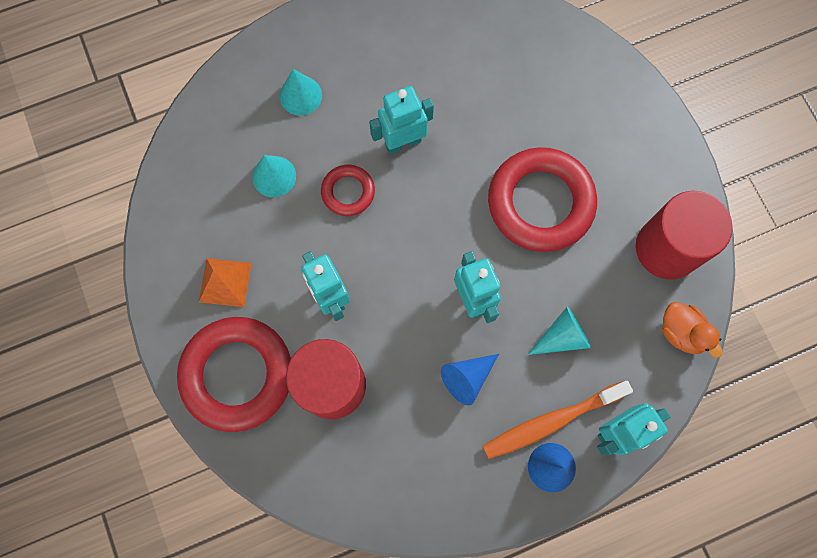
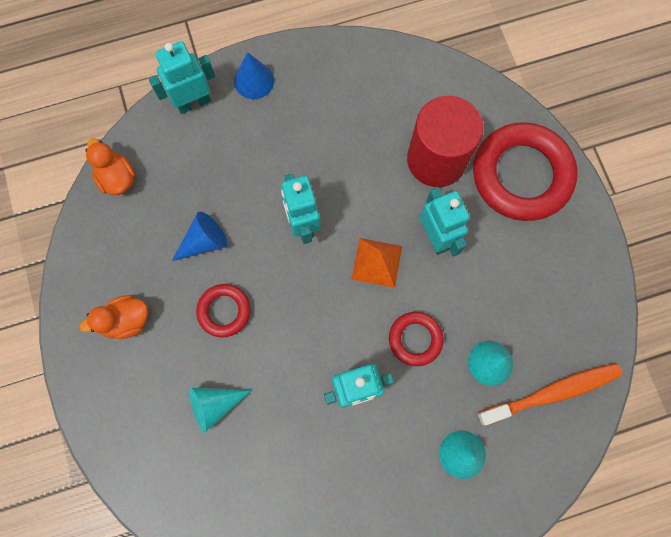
camera: 175 degrees left, 0 degrees up
orange pyramid [199,258,252,307] -> orange pyramid moved to [351,238,402,288]
blue cone [441,354,499,405] -> blue cone moved to [172,211,227,261]
orange toothbrush [483,381,633,459] -> orange toothbrush moved to [477,363,622,426]
red ring [488,147,597,252] -> red ring [196,284,251,337], size x0.50
turquoise cone [527,307,591,355] -> turquoise cone moved to [189,388,252,433]
red cylinder [636,191,733,280] -> none
none -> orange duck [79,295,148,339]

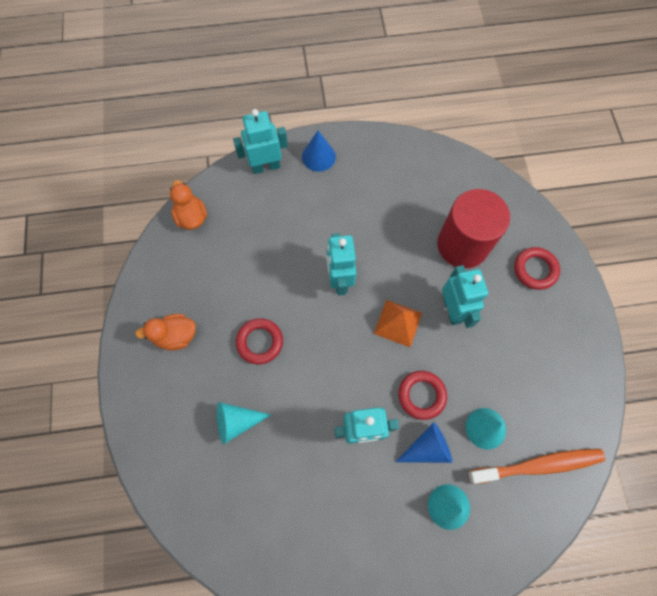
camera: 10 degrees right, 5 degrees down
blue cone [172,211,227,261] -> blue cone moved to [396,422,452,463]
red ring [473,122,578,221] -> red ring [514,247,560,290], size x0.50

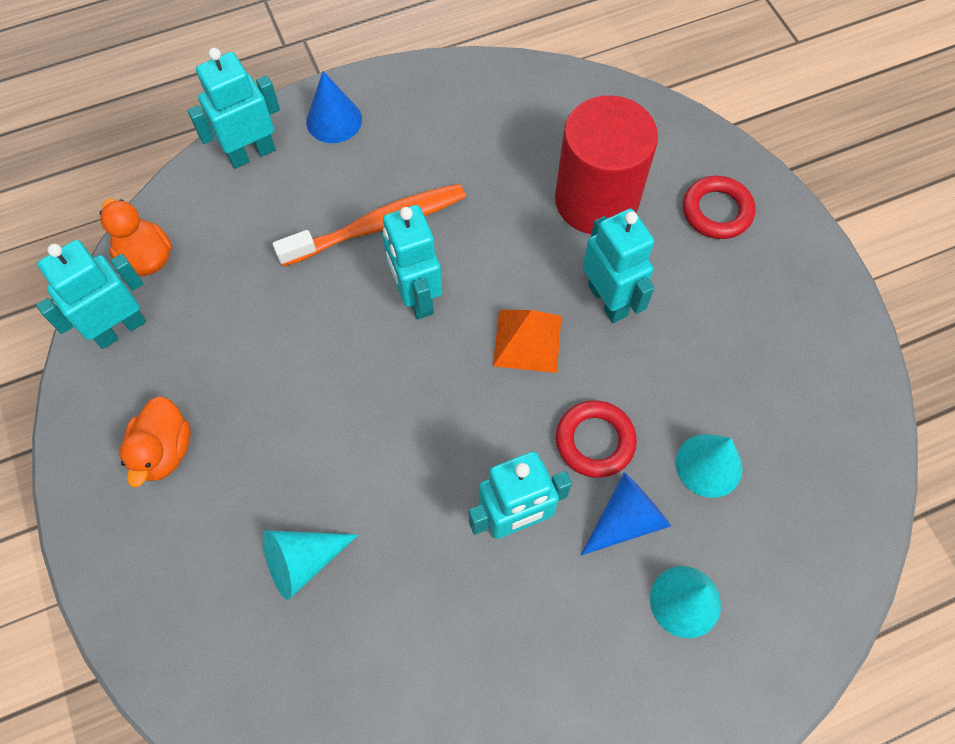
camera: 15 degrees left, 5 degrees down
orange duck [135,314,196,351] -> orange duck turned 60 degrees counterclockwise [119,396,191,488]
red ring [236,318,283,365] -> none
orange toothbrush [468,449,605,484] -> orange toothbrush moved to [273,183,466,266]
none -> turquoise robot [36,240,146,349]

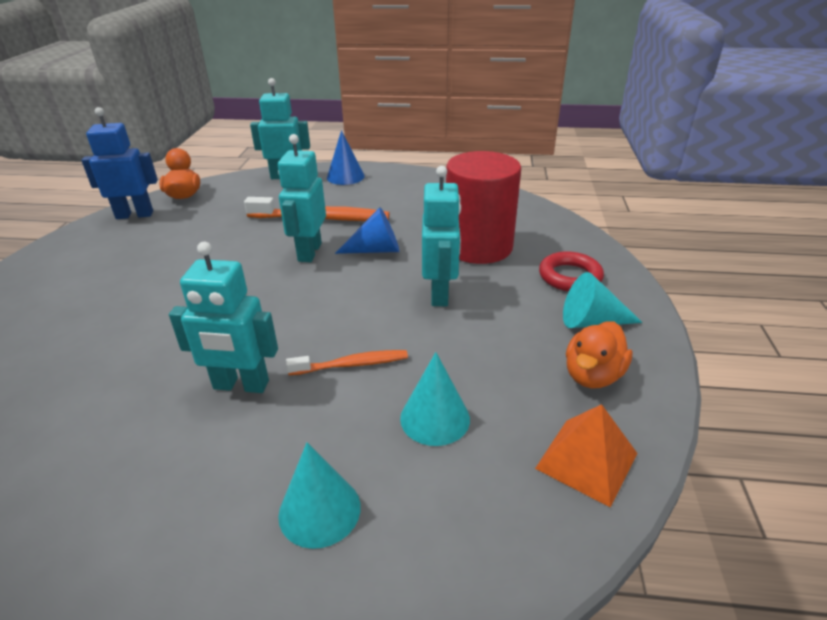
camera: 30 degrees right, 30 degrees down
turquoise robot [36,240,146,349] -> blue robot [81,107,158,219]
orange duck [119,396,191,488] -> orange duck moved to [566,321,633,388]
turquoise cone [263,530,358,600] -> turquoise cone moved to [563,272,643,328]
orange pyramid [493,310,561,373] -> orange pyramid moved to [535,404,638,508]
red ring [556,400,637,478] -> orange toothbrush [286,350,408,375]
blue cone [581,472,671,555] -> blue cone moved to [335,207,399,254]

